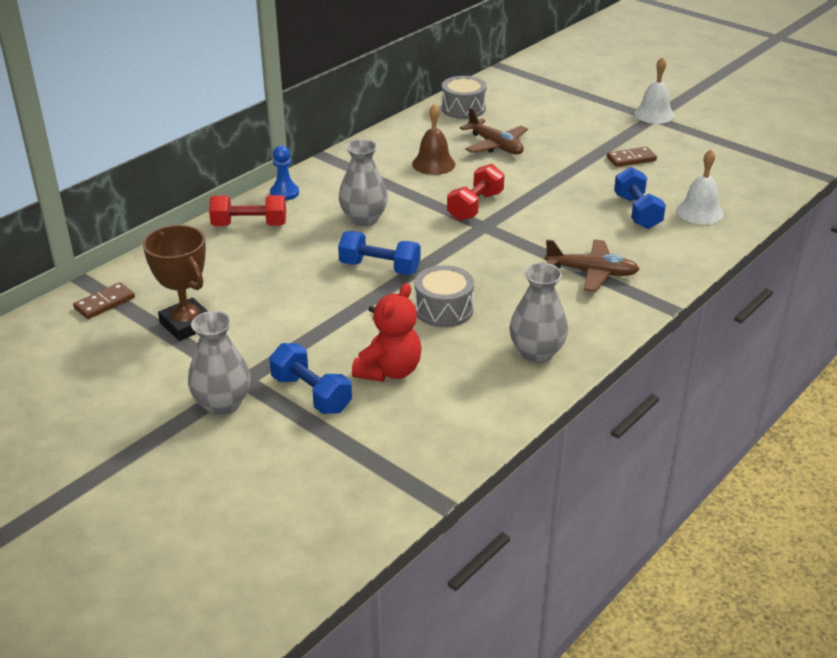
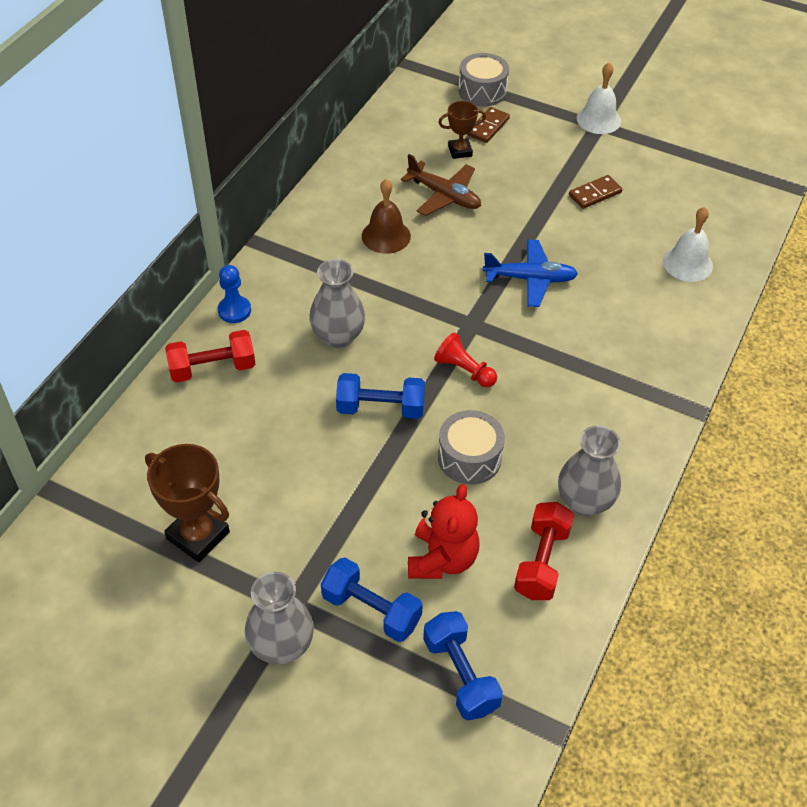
camera: 15 degrees left, 15 degrees up
brown domino [73,282,135,319] -> brown domino moved to [467,107,510,143]
grey drum [441,76,487,119] -> grey drum moved to [458,53,509,106]
red dumbbell [447,164,504,221] -> red dumbbell moved to [514,502,574,600]
brown plane [545,239,639,292] -> none
blue dumbbell [614,167,666,229] -> blue dumbbell moved to [423,611,503,720]
none -> red pawn [434,333,497,387]
none -> brown trophy [438,101,486,159]
none -> blue plane [483,239,578,307]

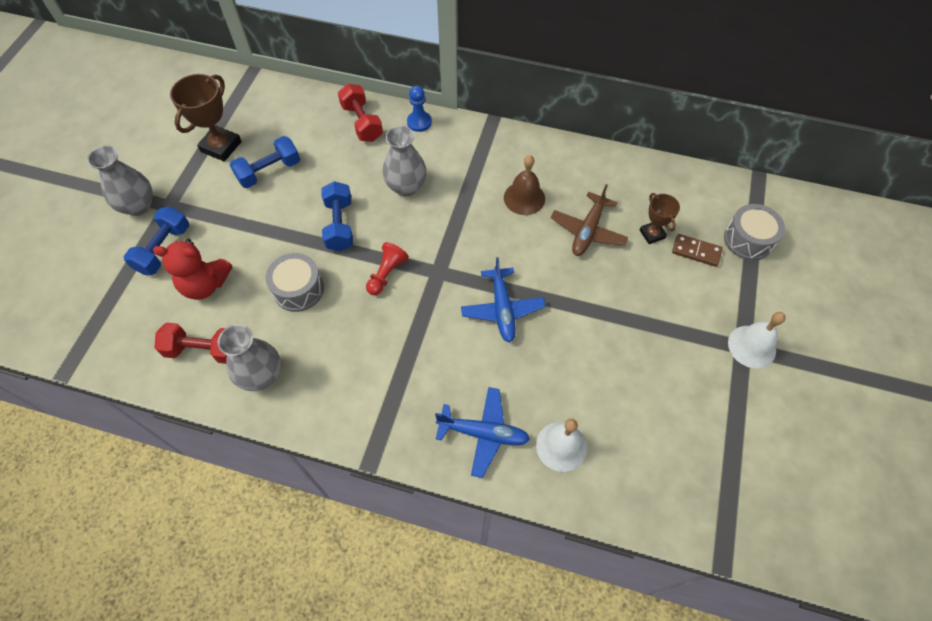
camera: 80 degrees right, 10 degrees up
blue dumbbell [423,611,503,720] -> blue dumbbell moved to [230,136,300,188]
brown domino [569,175,622,209] -> none
none -> blue plane [435,387,530,478]

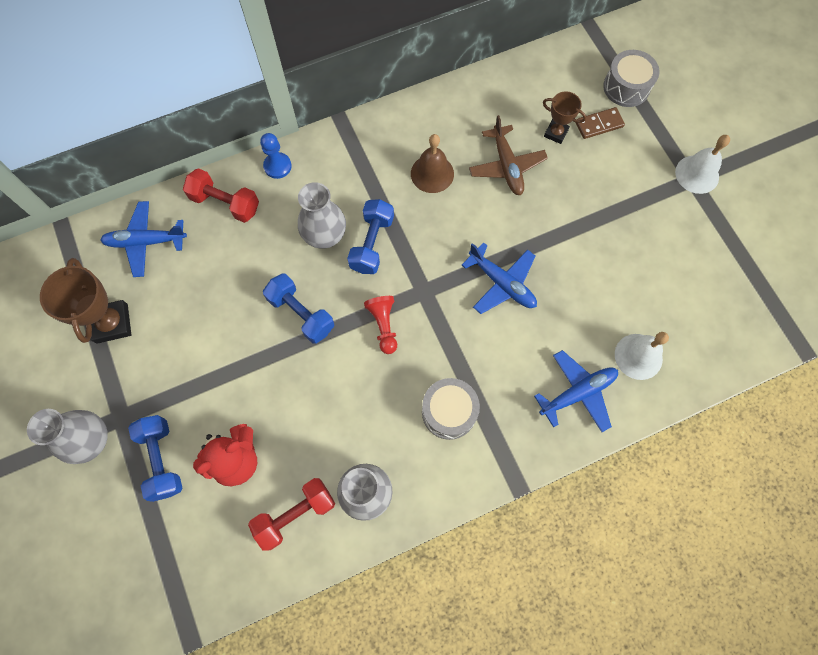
camera: 40 degrees left, 10 degrees up
blue dumbbell [230,136,300,188] -> blue dumbbell moved to [347,199,394,274]
grey drum [266,253,324,312] -> grey drum moved to [422,378,480,440]
none -> blue plane [100,201,187,277]

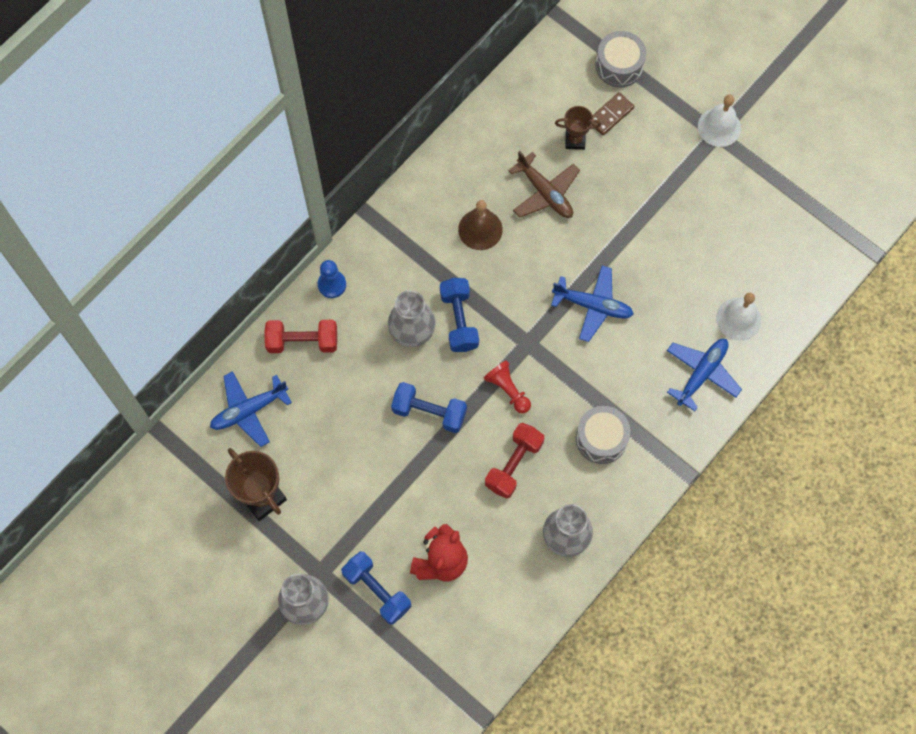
camera: 25 degrees left, 0 degrees up
red dumbbell [248,478,335,551] -> red dumbbell moved to [485,423,544,499]

